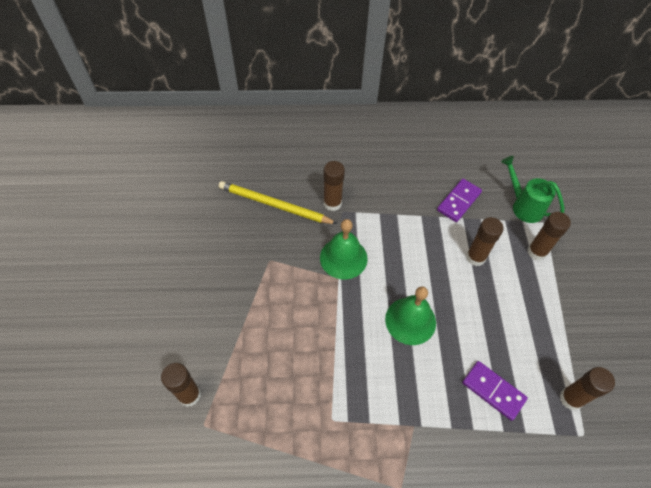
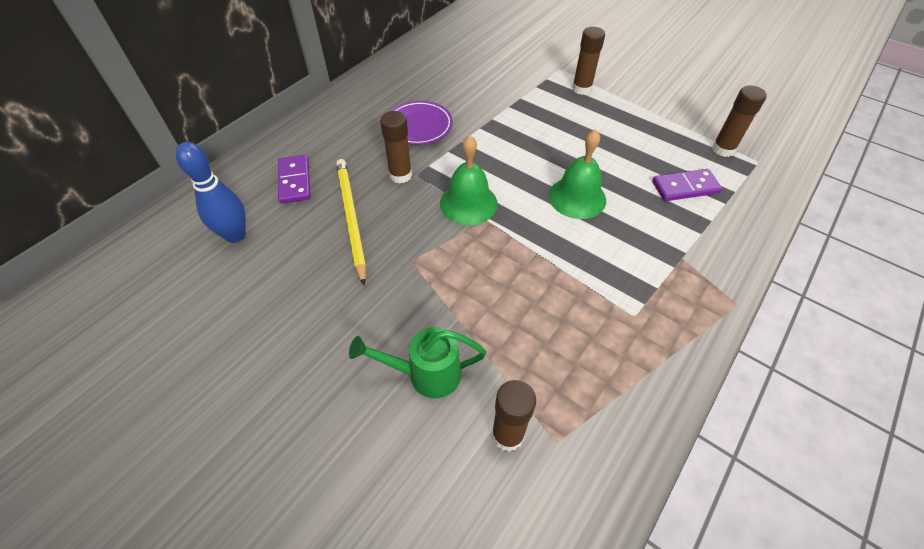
camera: 50 degrees left, 5 degrees down
yellow pencil [219,181,337,224] -> yellow pencil turned 105 degrees clockwise [336,159,366,285]
purple domino [437,179,482,222] -> purple domino moved to [278,155,311,204]
brown glue stick [466,217,504,266] -> none
green watering can [501,156,564,223] -> green watering can moved to [349,327,486,398]
none -> blue bowling pin [176,142,246,243]
none -> purple plate [391,101,453,145]

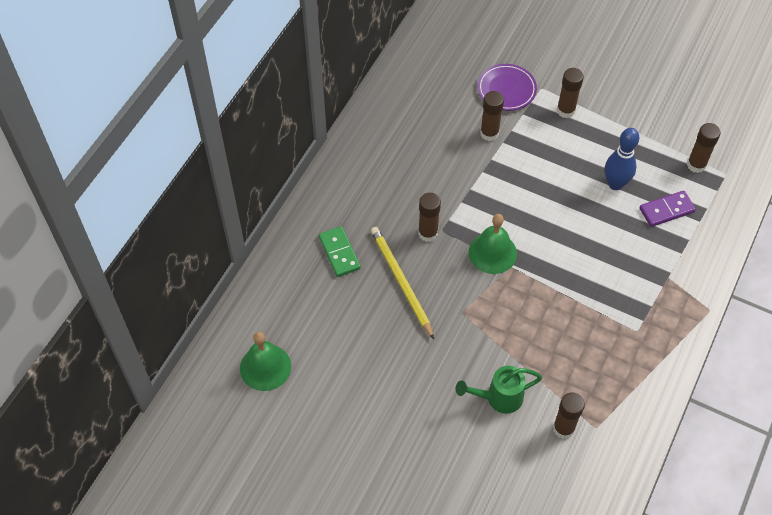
camera: 10 degrees left, 5 degrees up
blue bowling pin [176,142,246,243] -> blue bowling pin moved to [605,128,639,190]
purple domino [278,155,311,204] -> green domino [319,226,361,277]
purple plate [391,101,453,145] -> purple plate moved to [478,64,537,111]
green bell [549,129,606,219] -> green bell moved to [240,332,291,391]
none -> brown glue stick [480,91,504,141]

